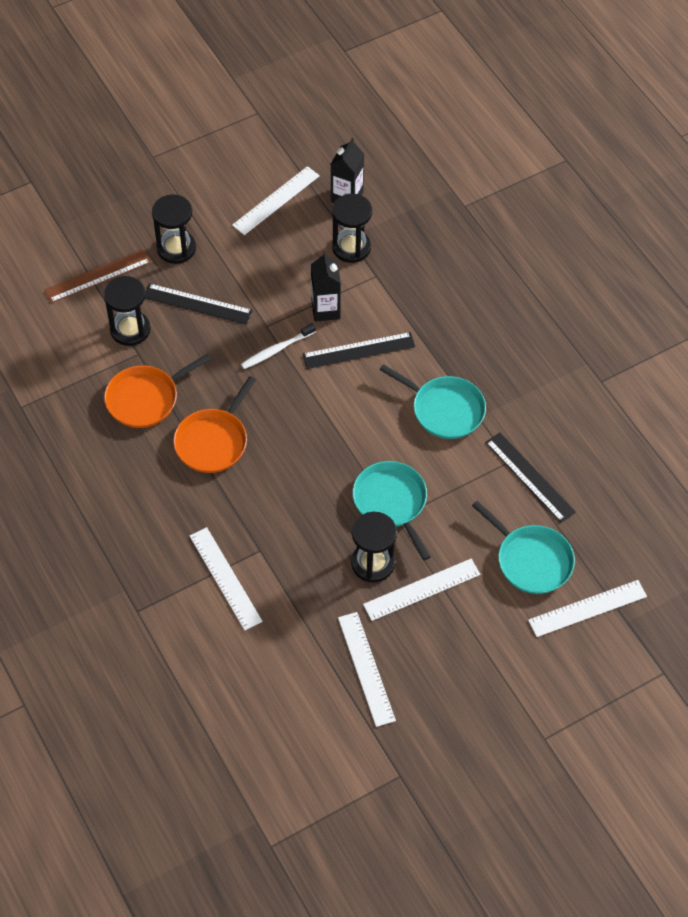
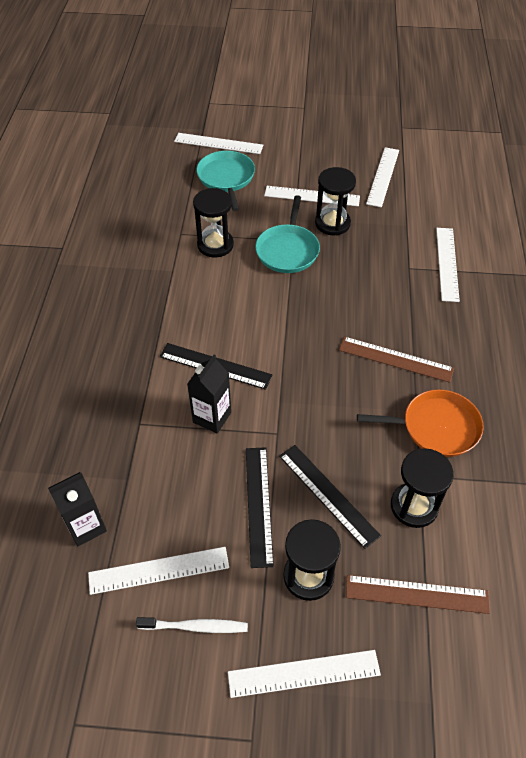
camera: 145 degrees left, 5 degrees down
orange pan [173,376,256,473] -> brown ruler [339,336,454,383]
white toothbrush [241,323,316,369] -> white toothbrush moved to [136,617,248,633]
black hourglass [332,194,372,263] -> black hourglass moved to [193,188,234,258]
turquoise pan [379,364,486,439] -> none
black ruler [485,432,576,523] -> black ruler moved to [246,447,274,568]
none -> white ruler [228,650,381,698]

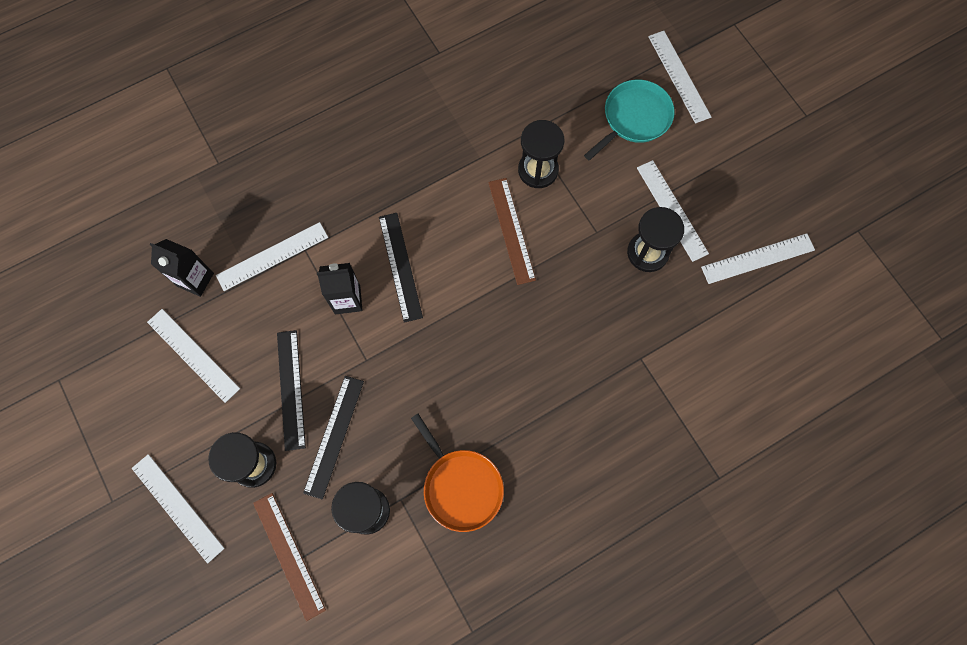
camera: 55 degrees right, 20 degrees up
white toothbrush [136,617,248,633] -> none
black ruler [246,447,274,568] -> black ruler turned 60 degrees counterclockwise [277,330,306,451]
turquoise pan [255,195,320,273] -> none
brown ruler [339,336,454,383] -> brown ruler moved to [488,178,536,285]
white ruler [436,228,460,302] -> white ruler moved to [216,222,328,291]

